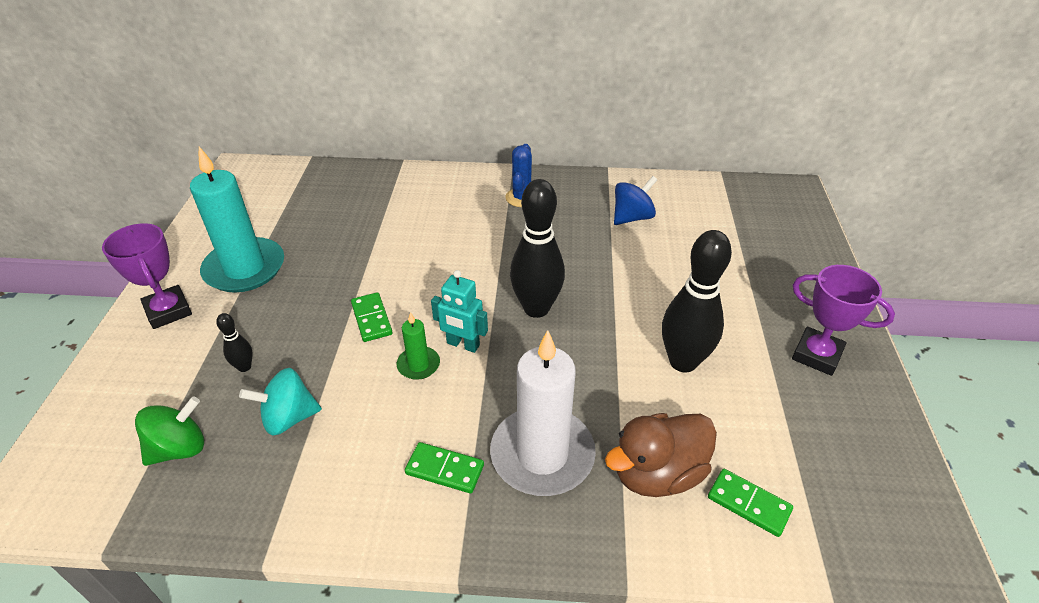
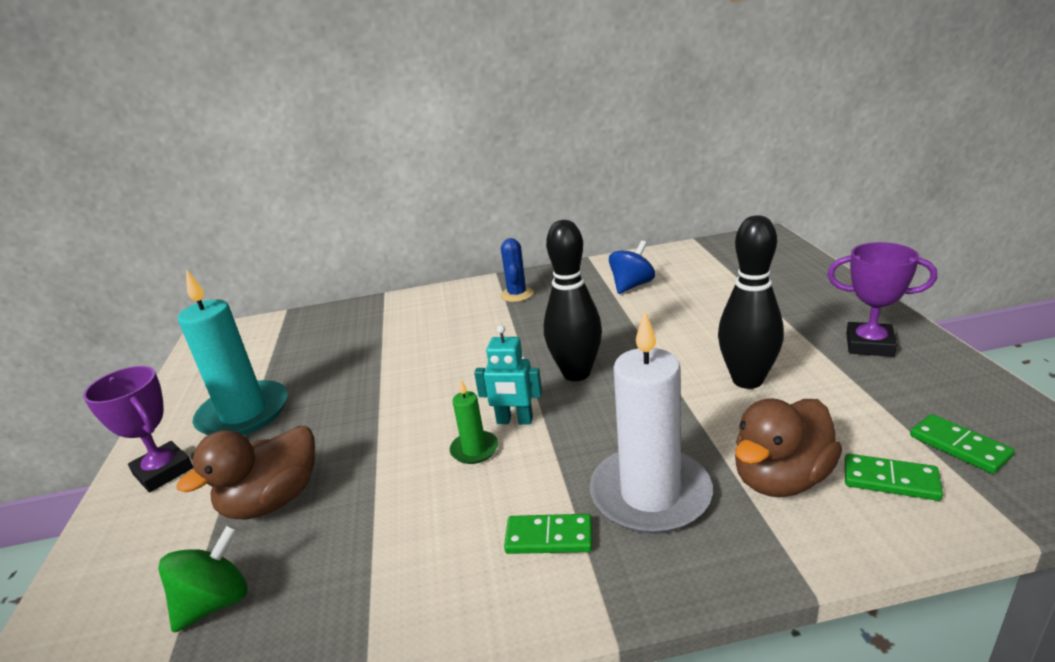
camera: 10 degrees left, 15 degrees down
black bowling pin [216,313,253,372] -> brown duck [177,426,315,519]
turquoise spinning top [239,368,322,436] -> none
green domino [351,292,392,342] -> green domino moved to [910,414,1015,474]

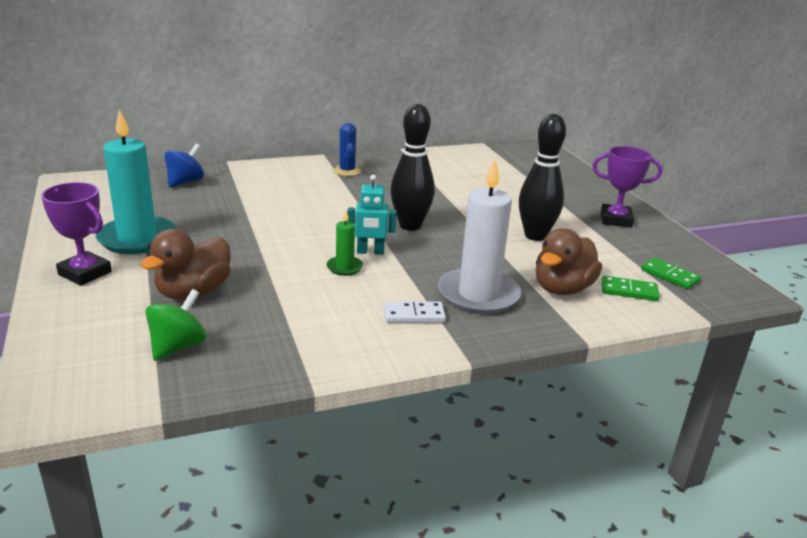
camera: 15 degrees left, 0 degrees up
green domino [504,514,592,554] -> white domino [384,301,446,323]
blue spinning top [609,241,655,294] -> blue spinning top moved to [164,144,204,188]

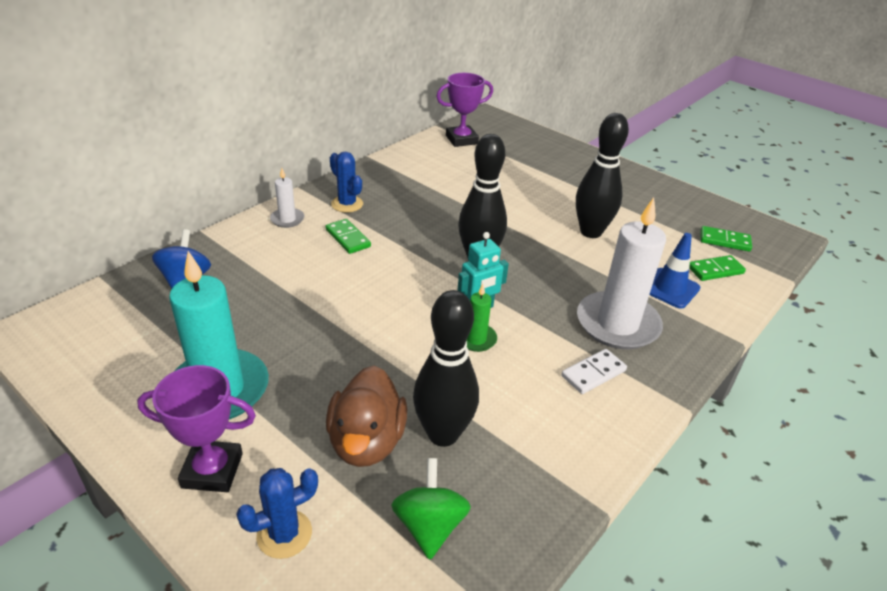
camera: 30 degrees left, 10 degrees up
brown duck [535,228,602,295] -> blue traffic cone [649,233,701,309]
purple trophy [592,146,662,228] -> purple trophy moved to [436,73,493,147]
none -> blue cactus [236,468,318,559]
none -> white candle [270,168,304,228]
none -> green domino [325,219,371,254]
none -> black bowling pin [413,290,479,447]

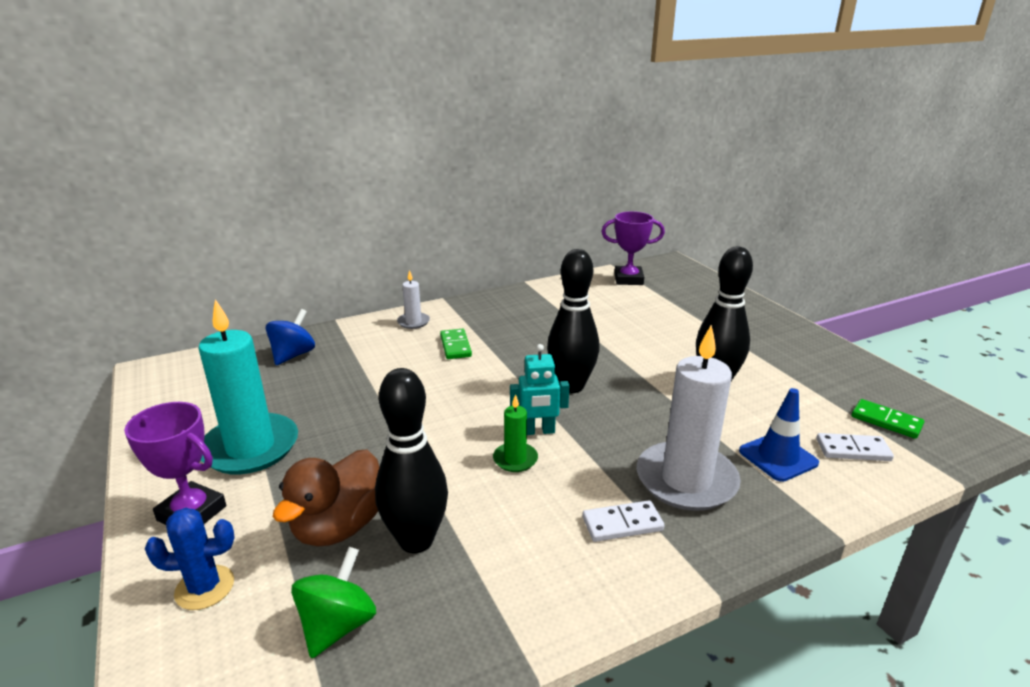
camera: 25 degrees right, 10 degrees down
blue cactus [330,152,363,213] -> none
green domino [689,255,746,281] -> white domino [816,433,894,461]

